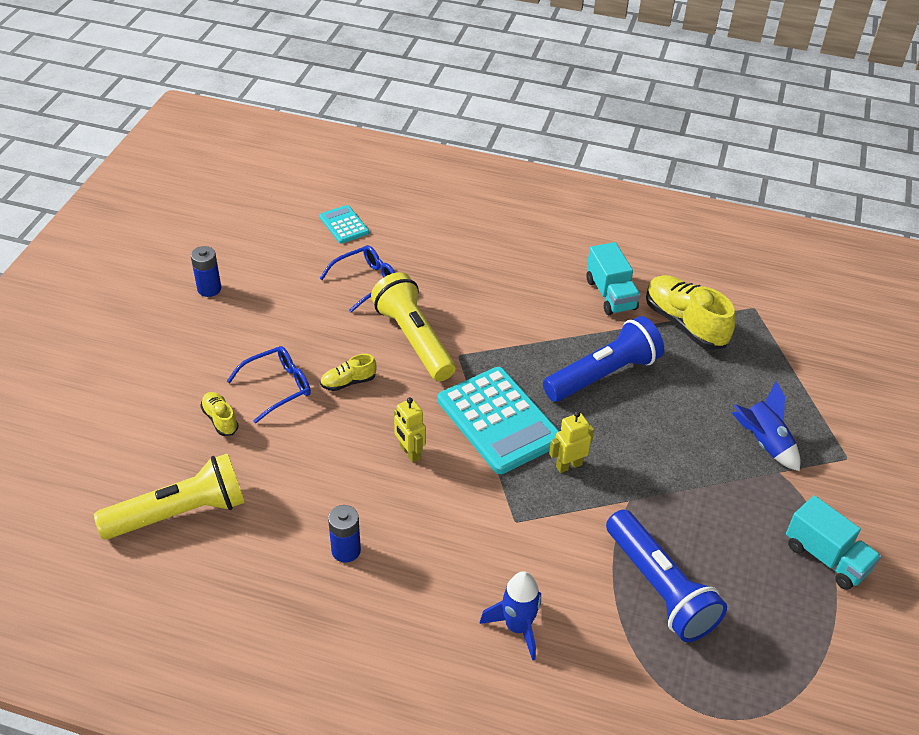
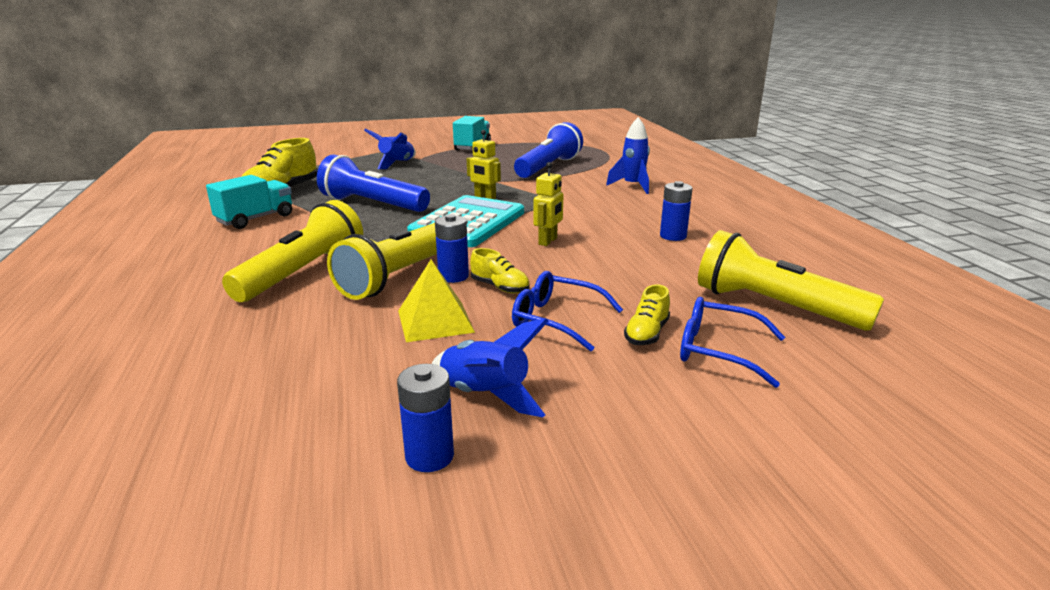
camera: 120 degrees left, 20 degrees down
turquoise calculator [319,205,369,244] -> none
blue glasses [319,245,395,312] -> blue glasses moved to [680,297,785,388]
none -> yellow flashlight [222,200,363,302]
none -> yellow pyramid [398,260,475,342]
none -> blue rocket [432,318,548,417]
none -> blue battery [435,214,469,283]

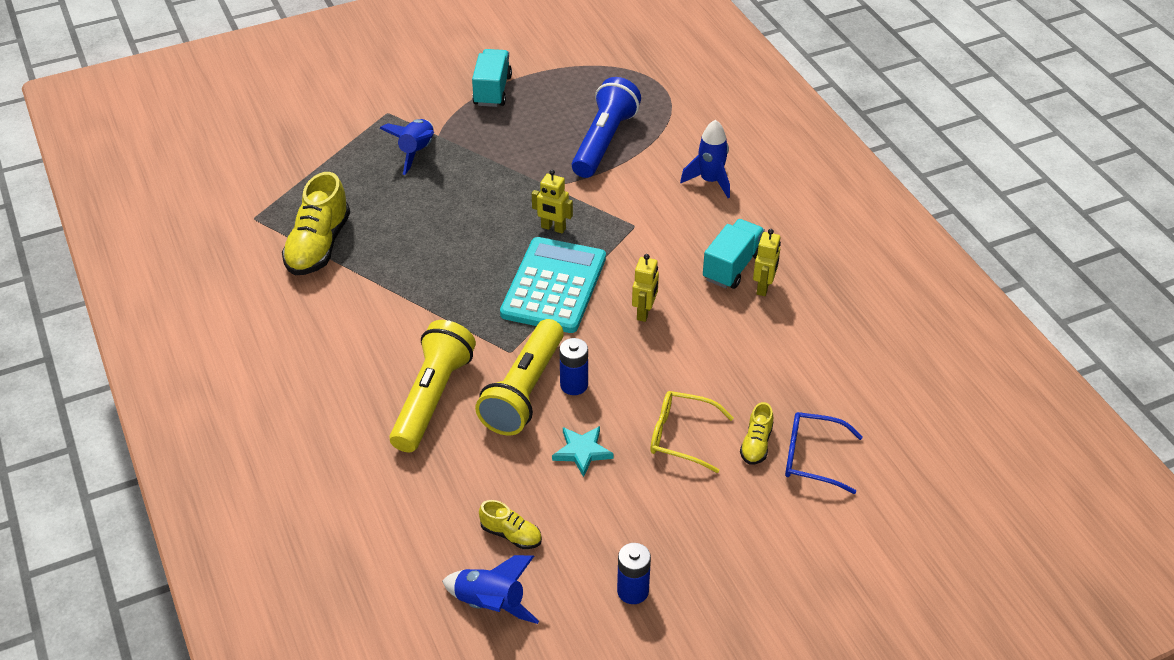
camera: 10 degrees left, 20 degrees up
turquoise truck [206,175,292,229] -> turquoise truck moved to [703,219,765,289]
blue flashlight [317,154,430,212] -> none
yellow pyramid [398,260,475,342] -> turquoise star [552,426,613,477]
blue rocket [432,318,548,417] -> blue rocket moved to [442,555,539,624]
yellow shoe [470,248,530,294] -> yellow shoe moved to [479,500,542,549]
blue glasses [512,271,623,352] -> yellow glasses [650,391,734,473]
blue battery [660,181,693,241] -> yellow robot [753,229,781,296]
yellow flashlight [698,230,884,331] -> none

